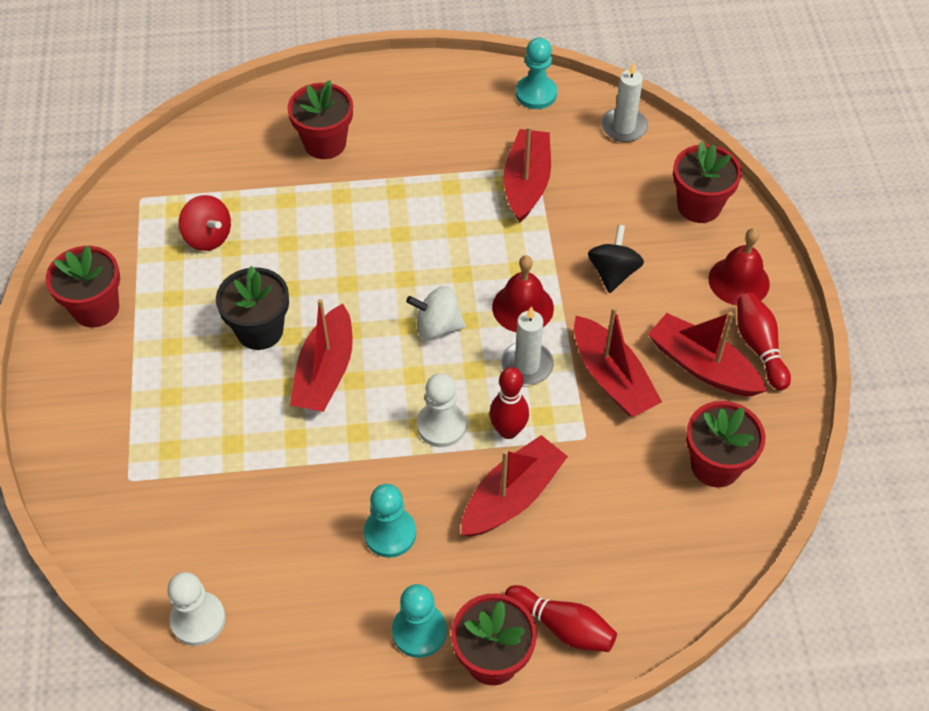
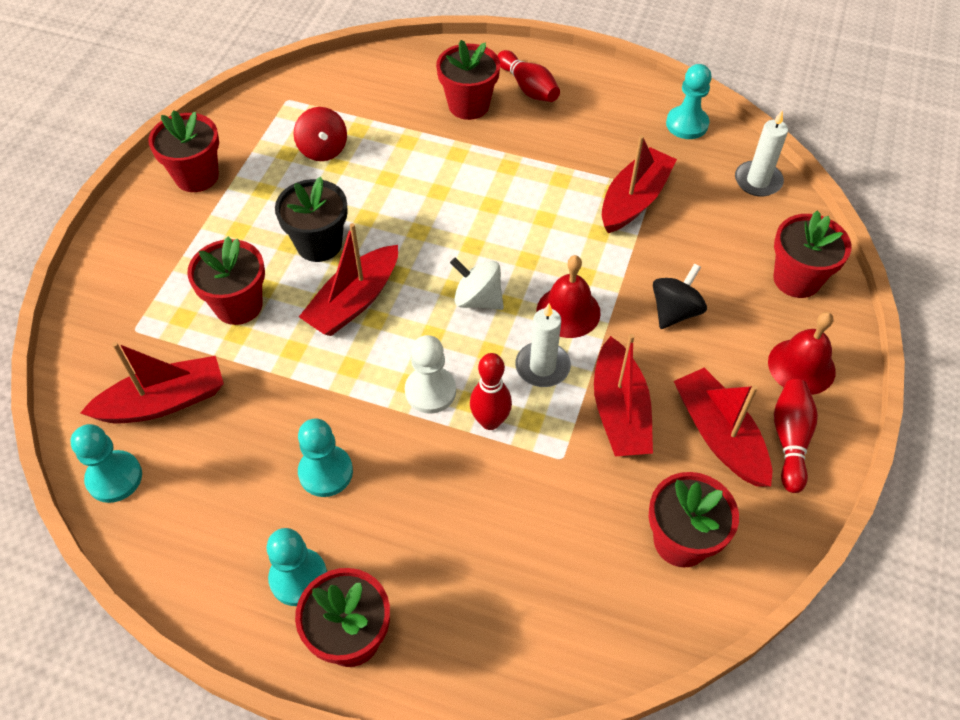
camera: 25 degrees right, 0 degrees up
white pawn [167,572,226,646] -> turquoise pawn [70,424,142,503]
red boat [461,435,568,537] -> red boat moved to [80,342,224,423]
red bowling pin [504,585,617,652] -> red bowling pin moved to [498,50,560,102]
none -> red flower pot [187,237,265,325]

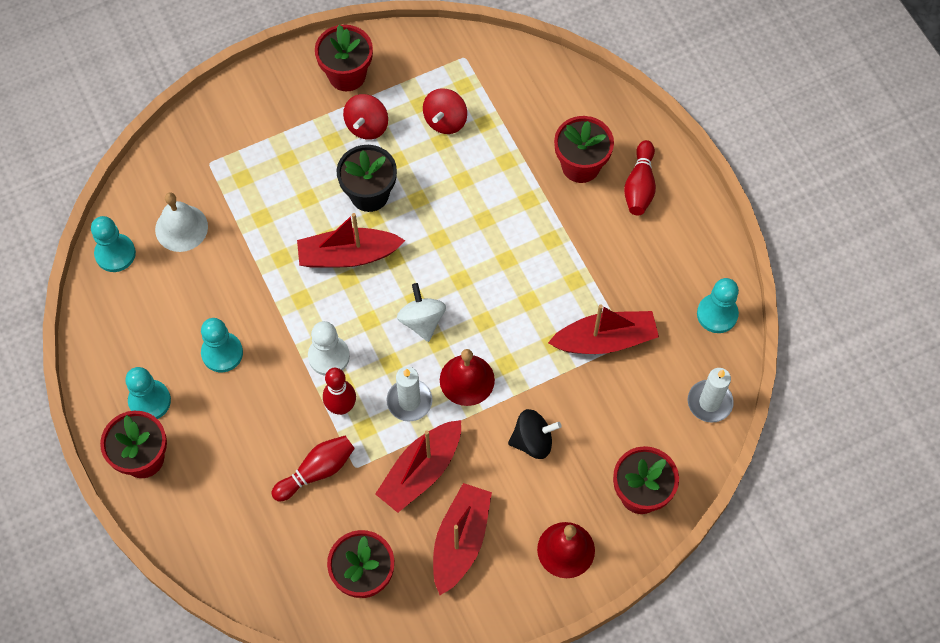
camera: 45 degrees right, 10 degrees up
red boat [80,342,224,423] -> white bell [155,192,208,252]
red flower pot [187,237,265,325] -> none
red bowling pin [774,379,818,493] -> red bowling pin moved to [271,436,355,502]
none -> red spinning top [343,94,388,140]

